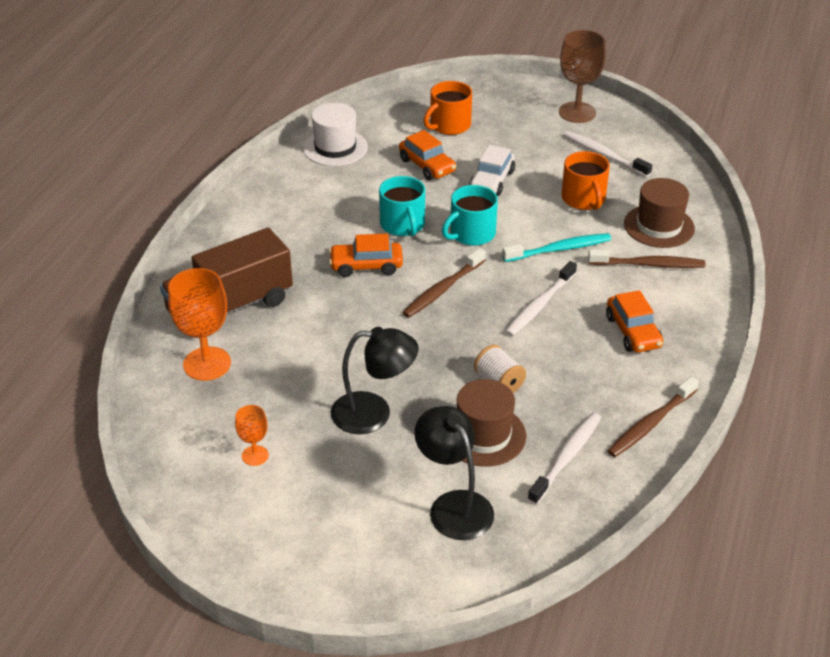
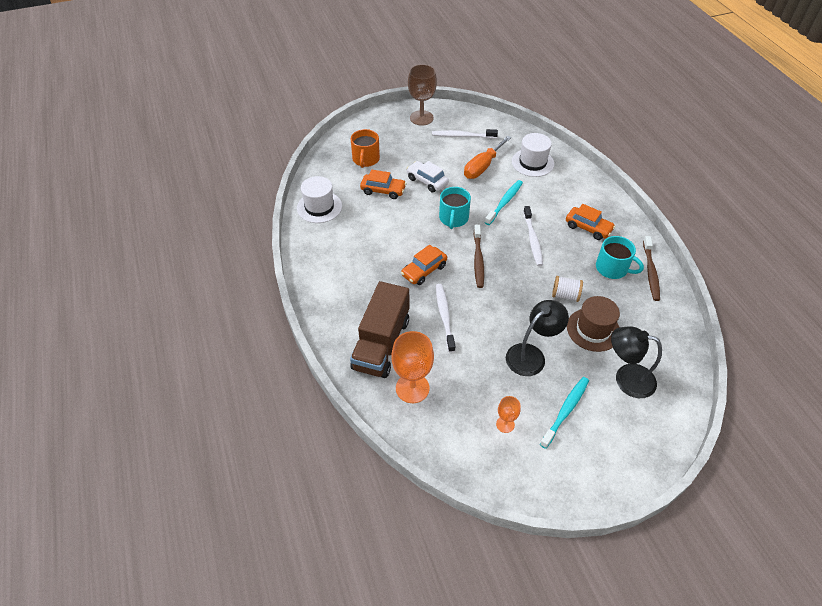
camera: 40 degrees left, 10 degrees up
turquoise mug [379,176,425,236] -> turquoise mug moved to [596,236,644,279]
white car [469,145,515,196] -> white car turned 150 degrees clockwise [406,161,449,193]
white toothbrush [527,413,601,505] -> white toothbrush moved to [436,284,456,353]
orange mug [561,151,610,210] -> orange screwdriver [464,136,511,179]
brown toothbrush [588,249,705,268] -> none
brown hat [624,178,695,248] -> white hat [512,133,554,177]
none -> turquoise toothbrush [540,377,589,449]

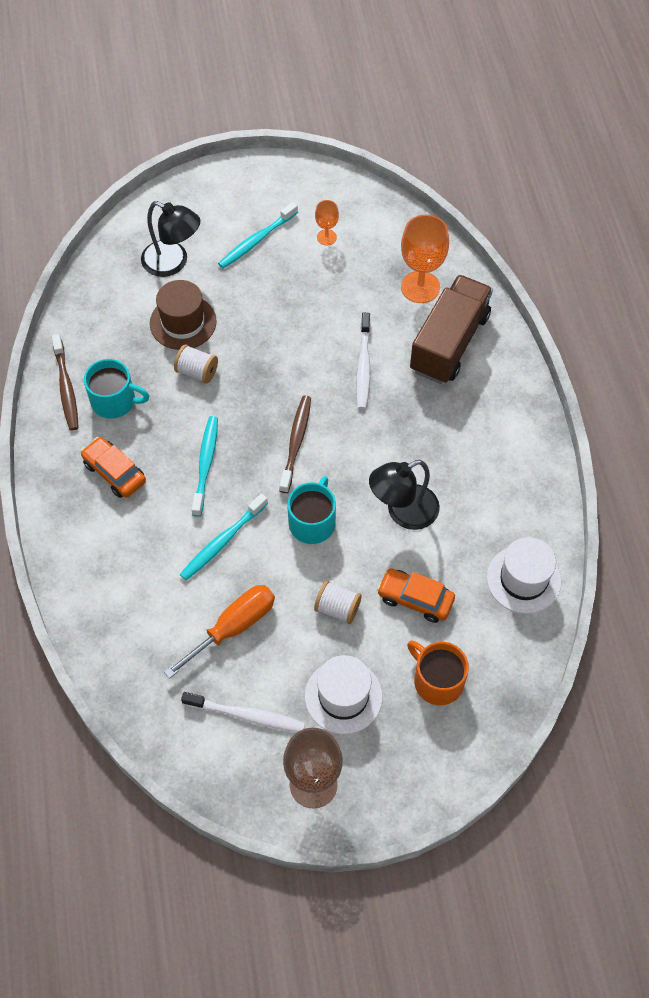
camera: 170 degrees left, 10 degrees up
orange mug [351,129,380,168] -> orange mug turned 60 degrees counterclockwise [407,640,469,705]
orange car [401,245,447,285] -> none
white car [406,161,449,193] -> white spool [314,581,362,624]
black lamp [506,300,569,376] -> black lamp moved to [369,460,440,530]
white hat [512,133,554,177] -> white hat moved to [305,655,383,734]
white toothbrush [523,206,543,266] -> turquoise toothbrush [191,416,218,517]
turquoise mug [596,236,644,279] -> turquoise mug turned 150 degrees clockwise [84,359,149,419]
brown toothbrush [643,236,660,301] -> brown toothbrush turned 150 degrees clockwise [52,334,79,430]

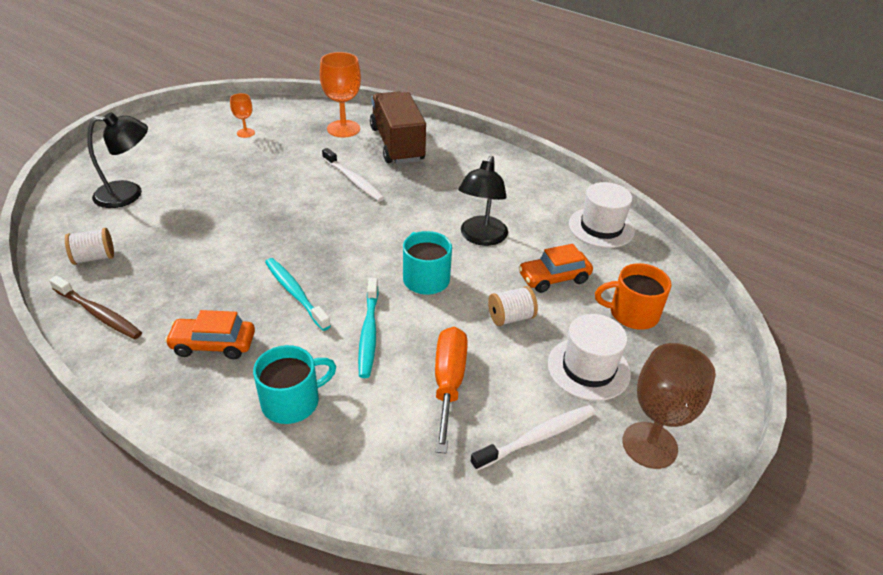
camera: 45 degrees left, 20 degrees down
turquoise mug [84,359,149,419] -> turquoise mug moved to [253,345,336,424]
brown hat [150,280,217,350] -> none
white spool [174,344,218,384] -> white spool moved to [65,228,114,265]
turquoise toothbrush [218,202,298,269] -> none
brown toothbrush [279,395,311,493] -> none

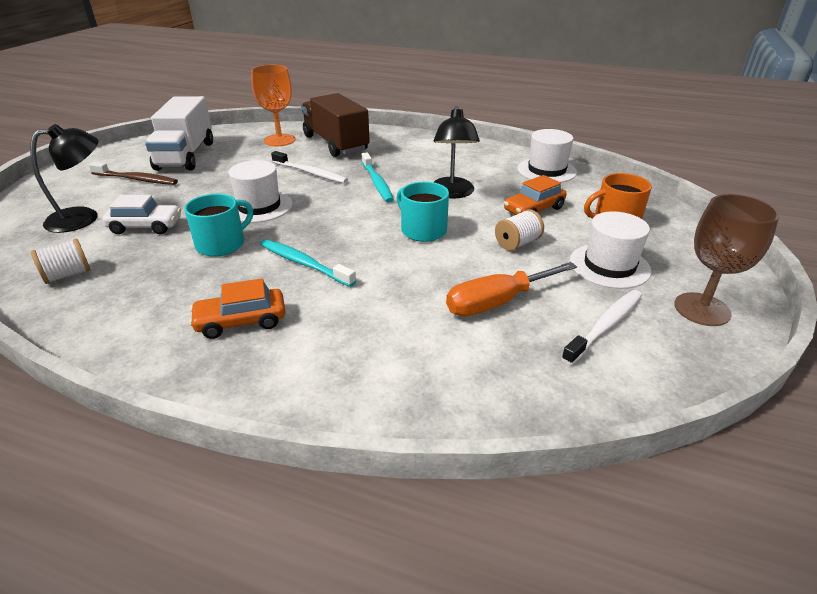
camera: 15 degrees left, 5 degrees down
brown toothbrush [49,275,142,339] -> brown toothbrush moved to [89,162,178,185]
orange goblet [230,93,255,138] -> white truck [145,96,213,171]
turquoise mug [253,345,336,424] -> turquoise mug moved to [184,194,253,257]
turquoise toothbrush [358,278,379,378] -> turquoise toothbrush moved to [362,152,394,203]
orange screwdriver [435,327,468,453] -> orange screwdriver turned 105 degrees counterclockwise [446,262,577,316]
none -> white car [102,195,181,234]
none -> white hat [229,160,293,223]

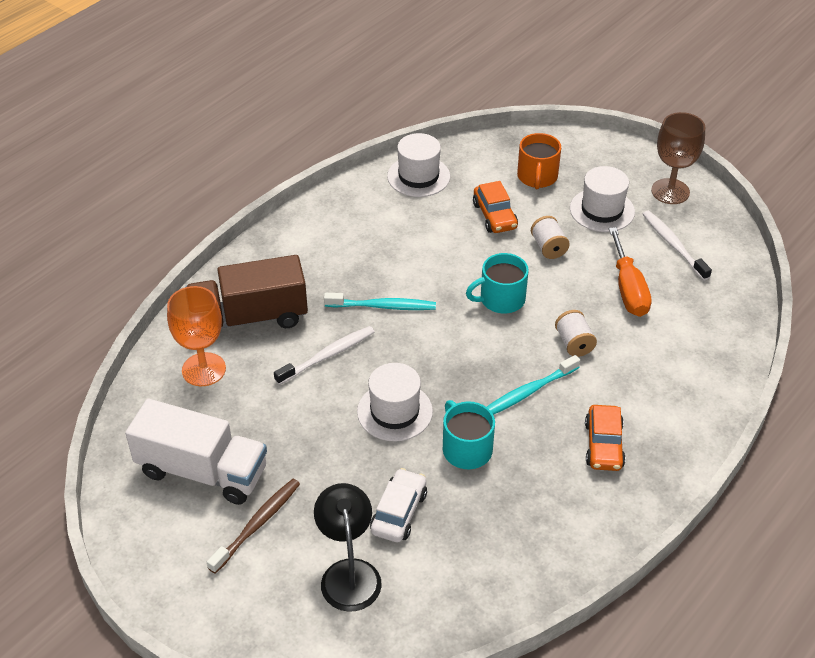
camera: 70 degrees left, 10 degrees up
white spool [31,238,91,284] -> white spool moved to [555,310,597,357]
black lamp [433,106,480,199] -> none

